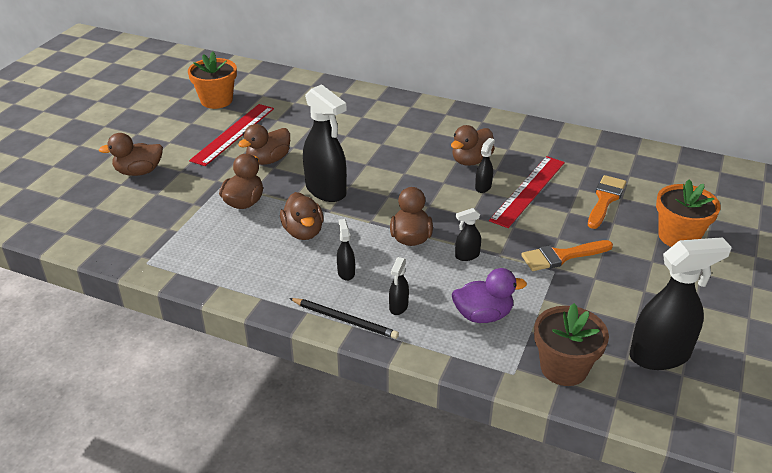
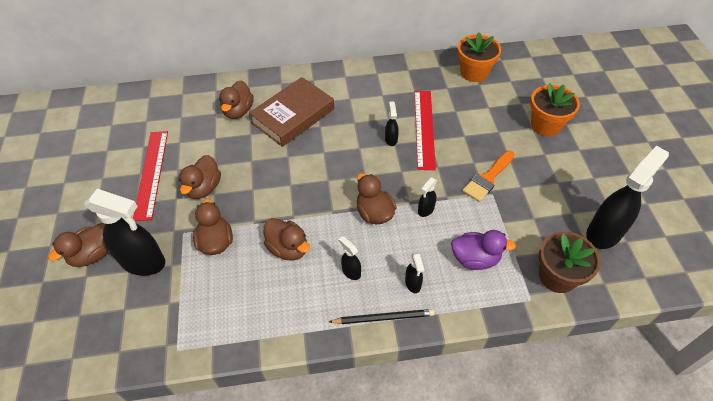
camera: 30 degrees left, 15 degrees up
orange flower pot [188,51,237,109] -> orange flower pot moved to [457,32,501,82]
black spray bottle [303,84,347,202] -> black spray bottle moved to [84,189,165,276]
brown duck [451,125,495,166] -> brown duck moved to [219,81,254,119]
purple duck [452,268,527,323] -> purple duck turned 45 degrees clockwise [451,230,516,270]
orange brush [588,175,626,229] -> none
none -> brown book [249,77,334,147]

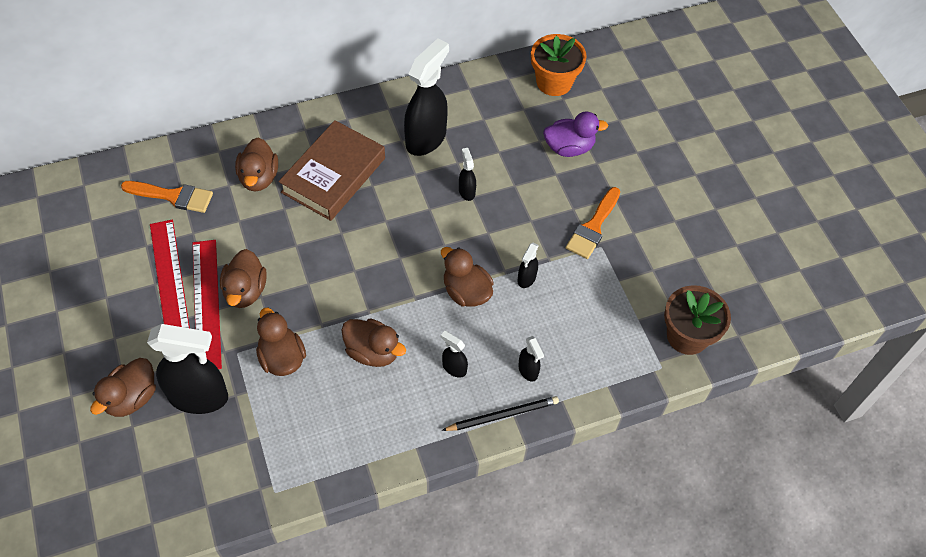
camera: 15 degrees left, 5 degrees up
red ruler [414,91,436,170] -> red ruler moved to [193,240,222,369]
purple duck [451,230,516,270] -> purple duck moved to [543,112,608,157]
orange flower pot [530,83,580,136] -> none
black spray bottle [586,146,669,249] -> black spray bottle moved to [404,38,449,156]
none -> orange brush [121,181,213,213]

